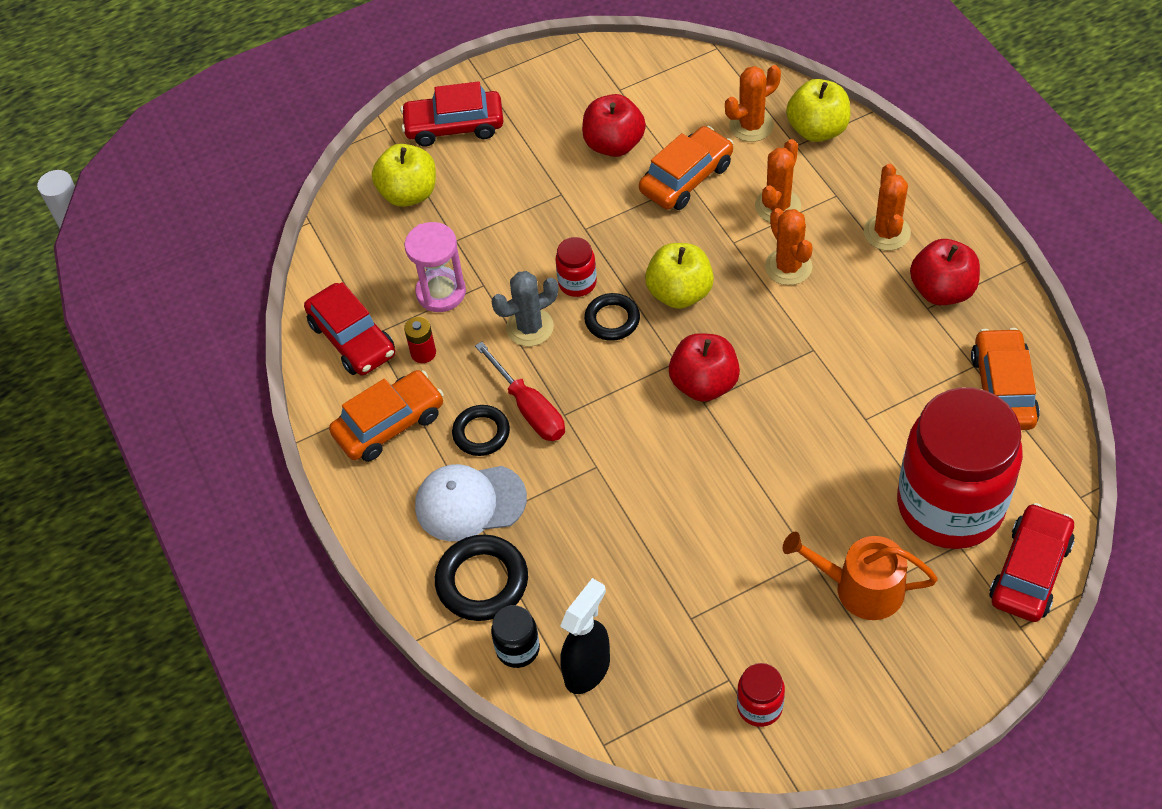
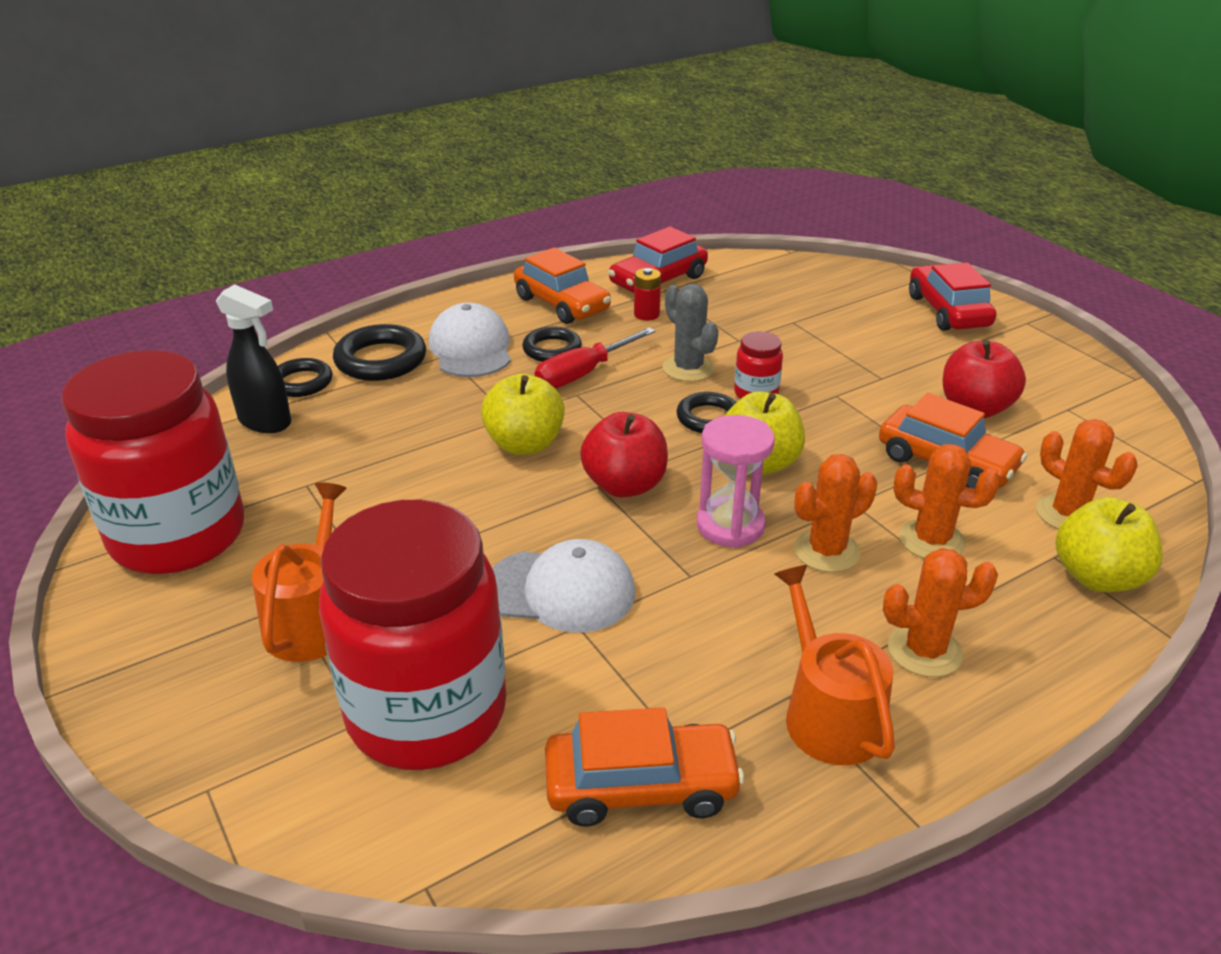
camera: 80 degrees right, 20 degrees down
yellow apple [372,144,436,207] -> yellow apple moved to [481,374,565,455]
pink hourglass [404,222,466,312] -> pink hourglass moved to [697,415,775,548]
black jar [491,605,540,668] -> black ring [278,358,333,397]
red jar [737,663,785,727] -> red jar [61,350,244,574], size x2.50
red apple [910,239,980,305] -> orange watering can [774,565,895,765]
red car [989,503,1075,622] -> none
none -> white cap [492,539,635,633]

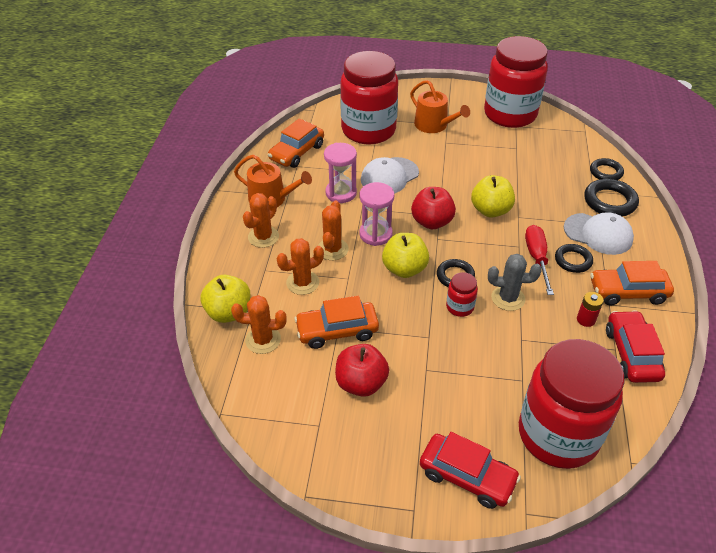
camera: 130 degrees right, 10 degrees up
black spray bottle [216,284,291,433] -> none
none -> pink hourglass [324,143,357,203]
none -> red jar [519,339,624,469]

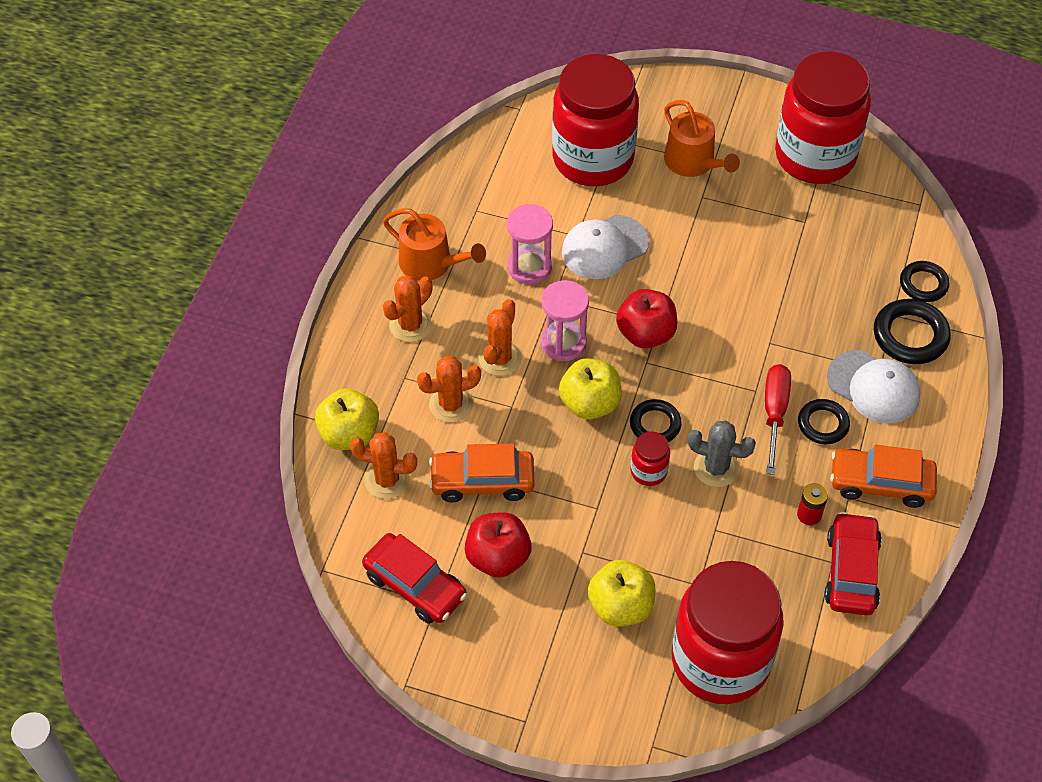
camera: 10 degrees right, 10 degrees up
orange car [268,118,324,168] -> none
red car [420,432,521,509] -> red car moved to [362,533,467,624]
yellow apple [471,175,515,218] -> yellow apple moved to [588,560,655,627]

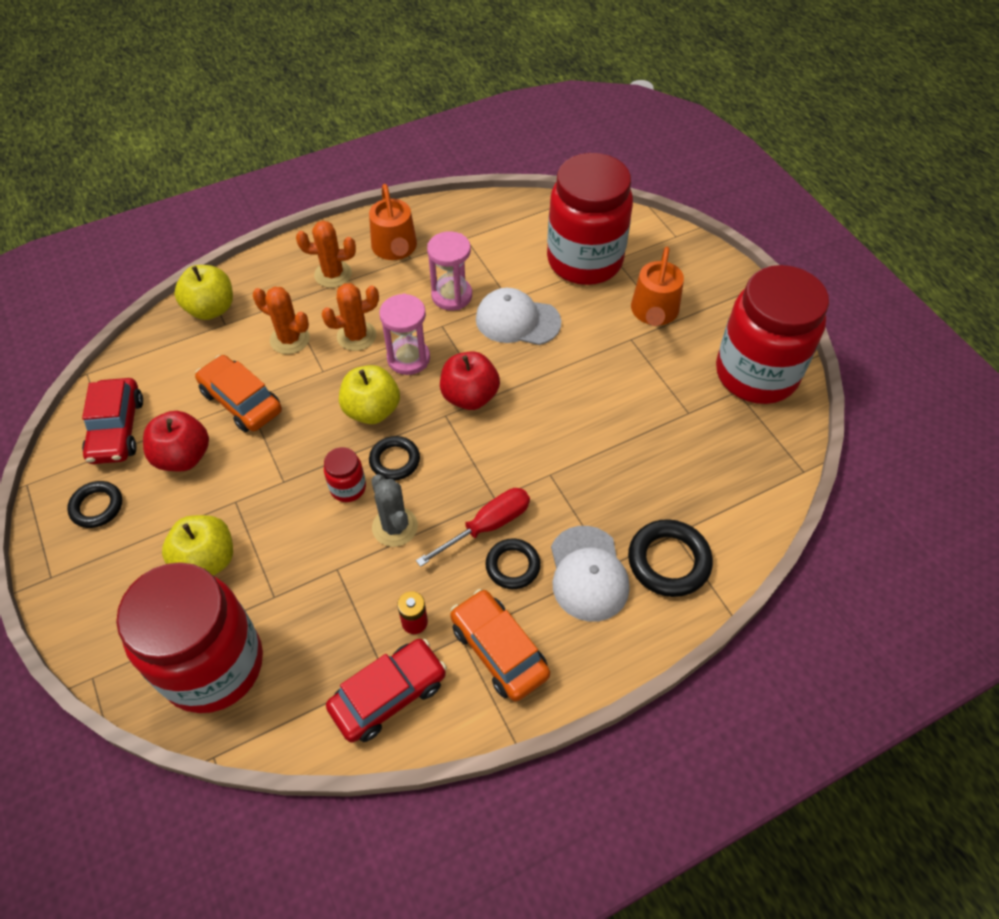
camera: 45 degrees right, 0 degrees up
orange cactus [350,432,417,499] -> none
black ring [900,261,949,302] -> black ring moved to [67,481,122,528]

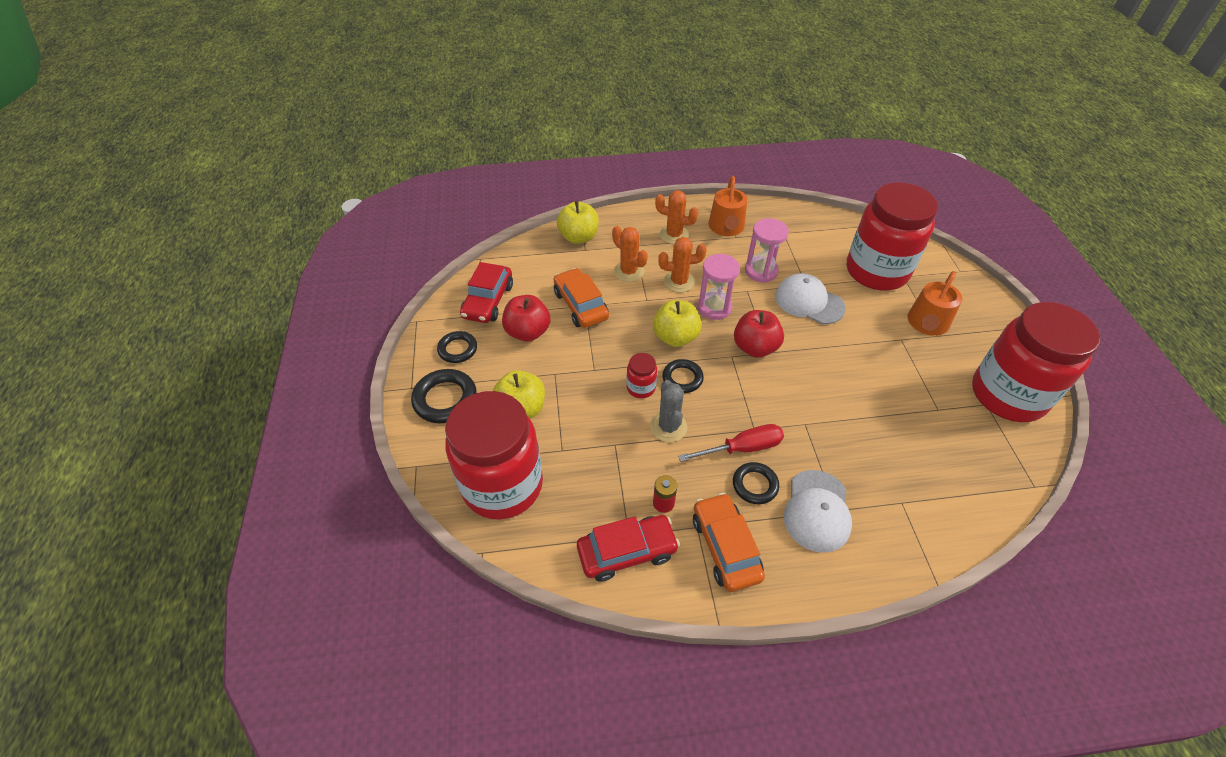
camera: 20 degrees right, 5 degrees down
black ring [628,519,713,597] -> black ring moved to [411,369,477,423]

